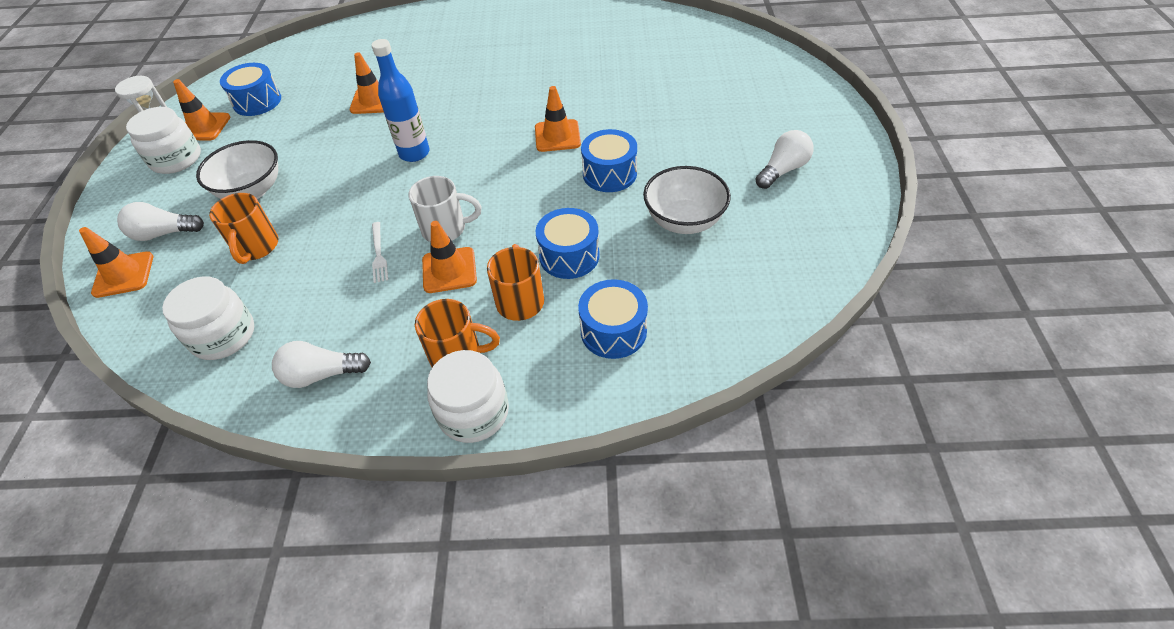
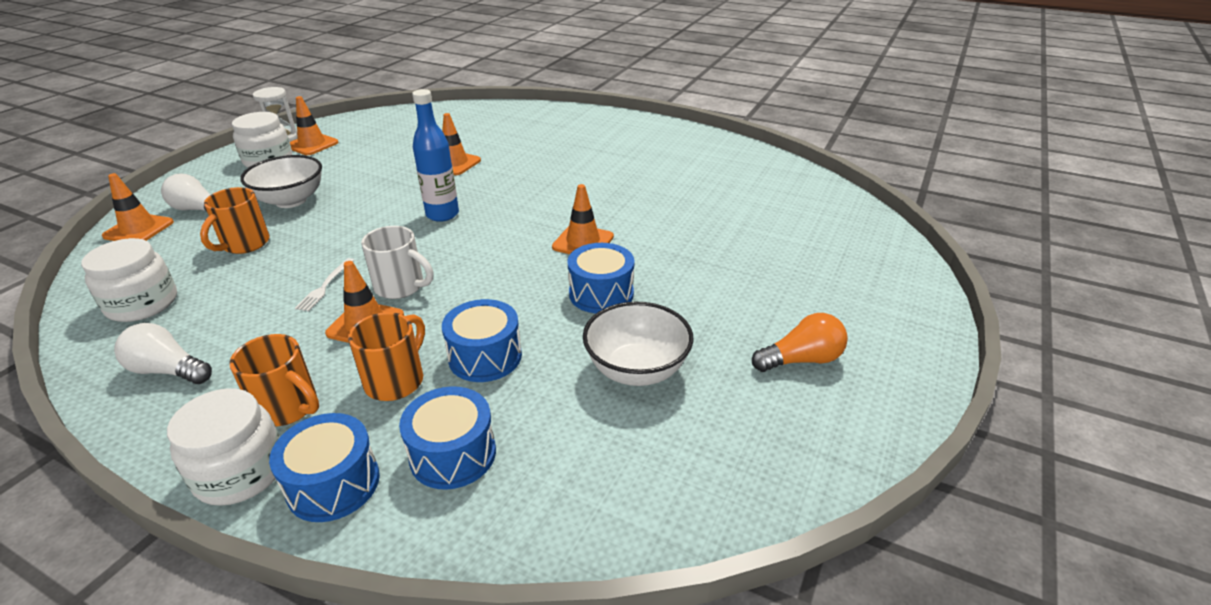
camera: 25 degrees right, 15 degrees down
blue drum [220,63,281,116] -> blue drum moved to [269,413,380,522]
white light bulb [755,130,813,189] -> orange light bulb [752,313,848,372]

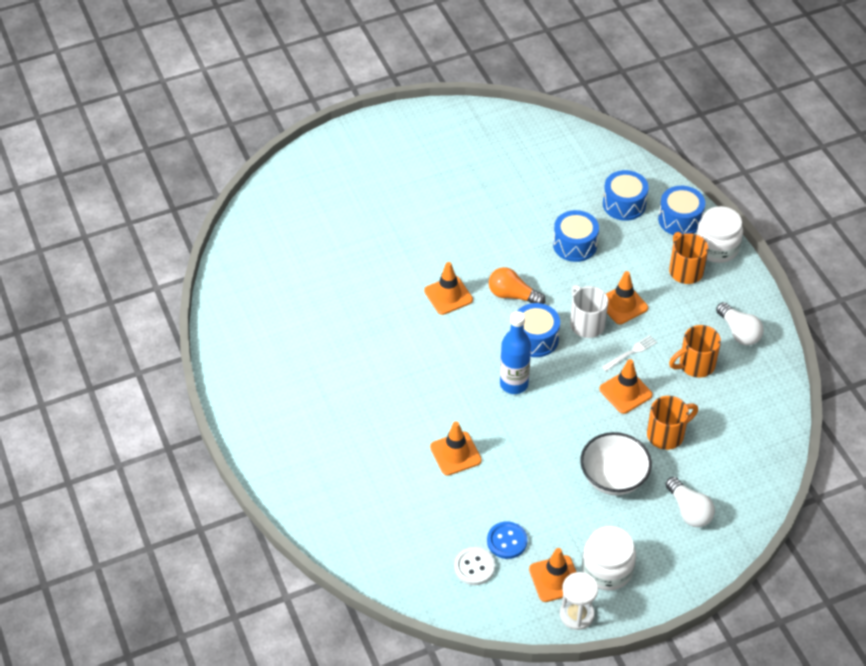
camera: 140 degrees left, 15 degrees up
white jar [81,238,177,322] -> none
orange traffic cone [102,173,174,241] -> orange traffic cone moved to [600,359,653,414]
orange mug [348,312,425,401] -> orange mug moved to [669,325,721,378]
blue drum [567,243,634,313] -> blue drum moved to [518,303,560,357]
white bowl [583,302,693,386] -> none
orange light bulb [752,313,848,372] -> orange light bulb moved to [489,267,545,304]
none -> white button [454,547,495,585]
none -> blue button [487,522,527,559]

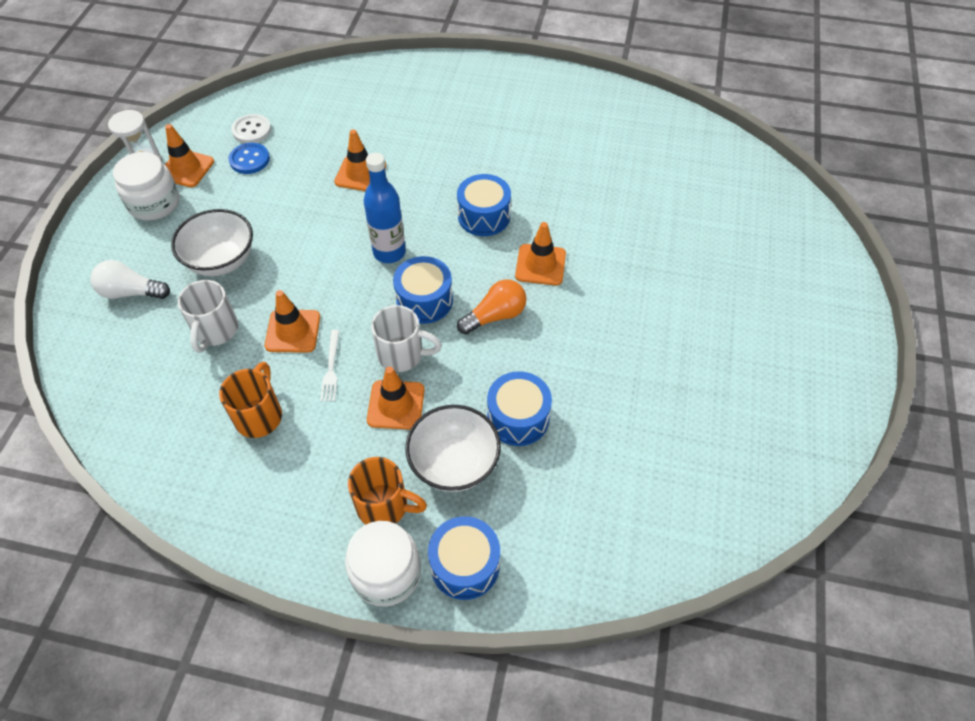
camera: 125 degrees right, 5 degrees up
blue drum [603,170,649,221] -> blue drum moved to [457,174,511,236]
orange mug [647,396,698,450] -> white mug [178,280,238,353]
white light bulb [716,302,764,345] -> none
none -> white bowl [405,405,501,492]

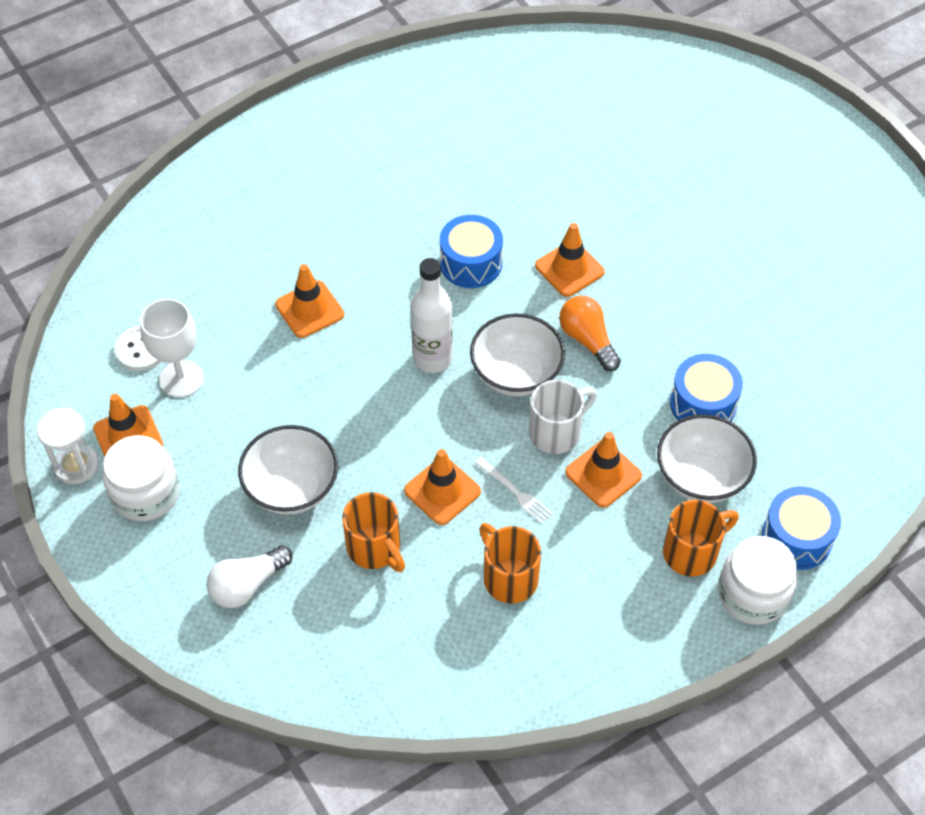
camera: 45 degrees left, 0 degrees up
white mug [178,280,238,353] -> orange mug [342,492,405,572]
blue button [228,143,270,174] -> white goblet [140,299,204,397]
blue bottle [364,153,406,263] -> white bottle [411,258,453,373]
blue drum [393,256,453,324] -> white bowl [470,313,565,397]
orange light bulb [457,279,526,334] -> orange light bulb turned 45 degrees counterclockwise [559,296,621,371]

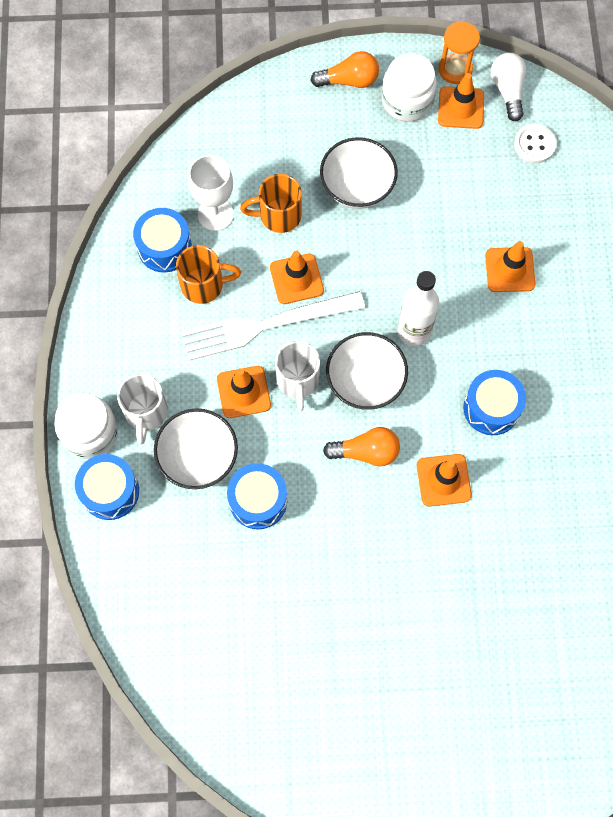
camera: 120 degrees right, 15 degrees up
white hourglass [37,408,99,484] -> orange hourglass [438,22,480,84]
white goblet [140,299,204,397] -> white goblet moved to [188,155,234,231]
white light bulb [206,545,293,608] -> white light bulb moved to [490,53,526,121]
white fork [475,457,553,524] -> white fork [182,291,365,361], size x2.37
orange mug [663,500,739,577] -> white mug [117,374,168,444]
none -> blue drum [133,208,192,273]
none -> orange light bulb [310,51,379,88]

